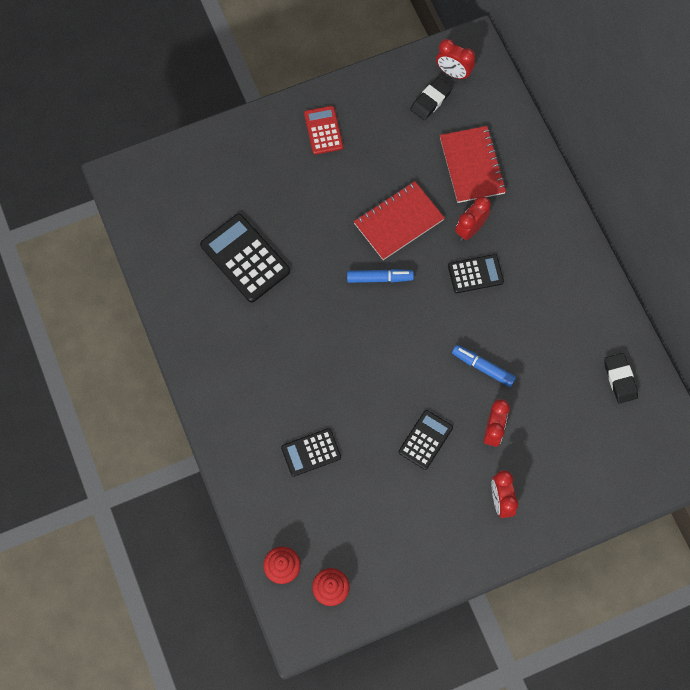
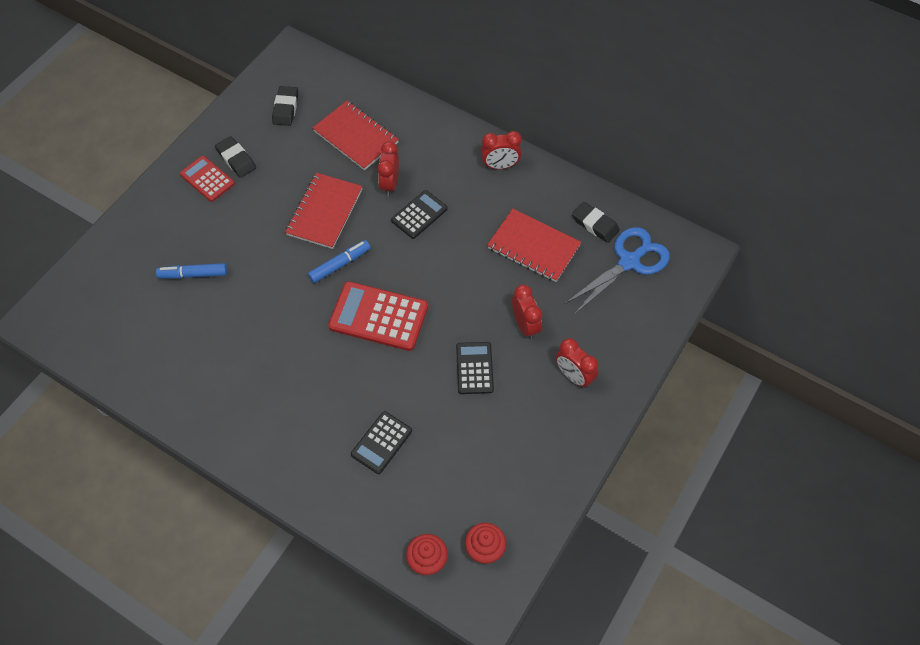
camera: 35 degrees left, 10 degrees down
black calculator [200,214,290,302] -> none
red clock [436,39,475,80] -> red clock moved to [481,131,522,169]
blue marker [452,345,516,387] -> blue marker moved to [156,263,227,279]
none -> black eraser [215,136,256,178]
none -> red calculator [328,281,428,351]
none -> red notebook [487,209,581,282]
none -> blue scissors [565,227,670,315]

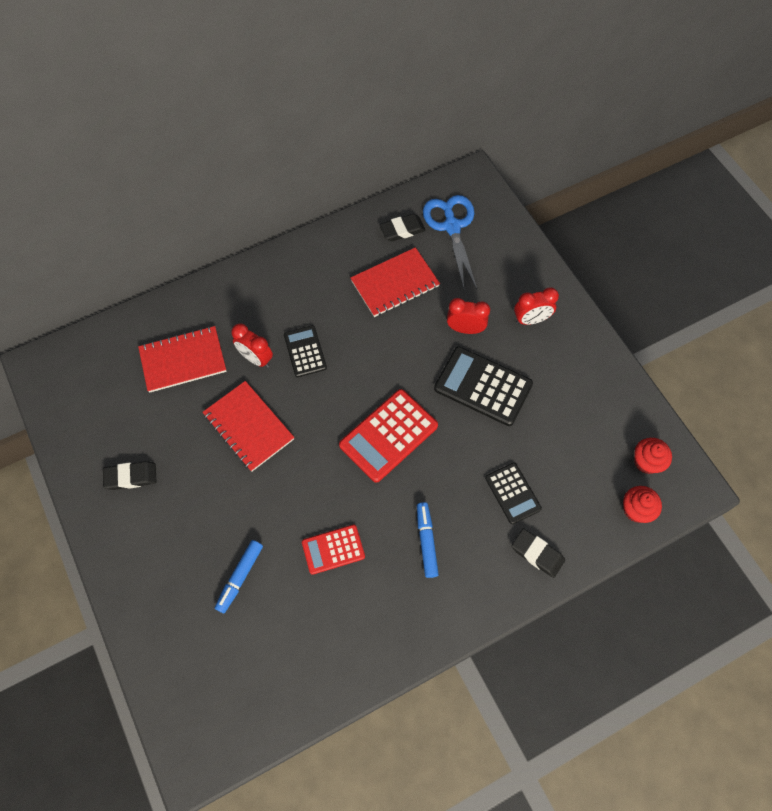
camera: 60 degrees left, 5 degrees up
red calculator [180,156,235,202] -> red calculator moved to [302,525,365,575]
black eraser [272,86,298,126] -> black eraser moved to [512,528,565,578]
blue marker [308,240,370,283] -> blue marker moved to [417,502,439,578]
black calculator [456,342,494,394] -> black calculator [434,347,533,426], size x1.65
red clock [481,131,522,169] -> none

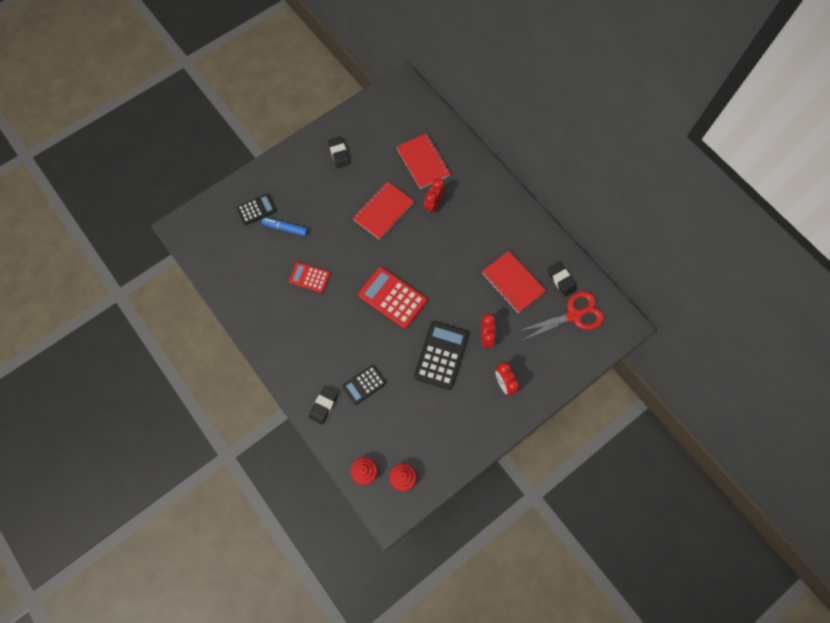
camera: 80 degrees right, 5 degrees up
black calculator [284,325,327,377] -> black calculator moved to [236,193,277,225]
red calculator [302,525,365,575] -> red calculator turned 45 degrees counterclockwise [289,262,330,293]
blue marker [417,502,439,578] -> none
blue scissors [423,195,477,289] -> red scissors [519,291,604,340]

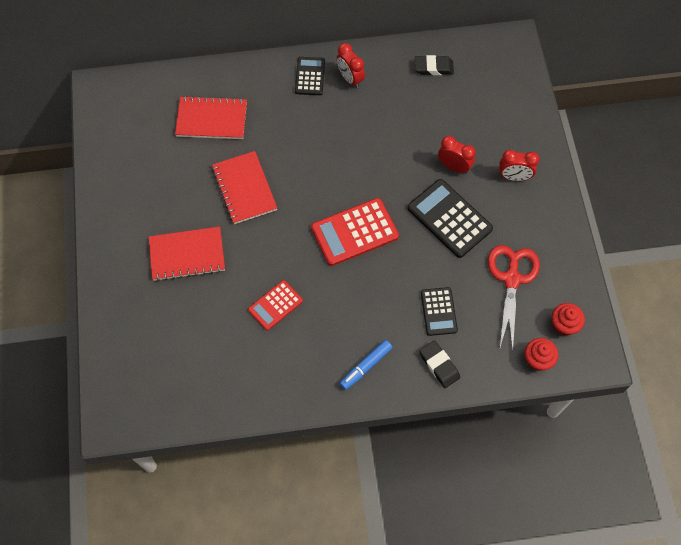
camera: 60 degrees left, 5 degrees down
black calculator [236,193,277,225] -> black calculator moved to [295,57,325,95]
blue marker [262,217,308,236] -> blue marker moved to [339,340,392,390]
black eraser [328,136,350,168] -> none
red clock [424,178,444,214] -> red clock moved to [337,43,365,88]
red notebook [482,251,546,313] -> red notebook moved to [149,227,225,281]
red scissors [519,291,604,340] -> red scissors moved to [488,245,540,352]

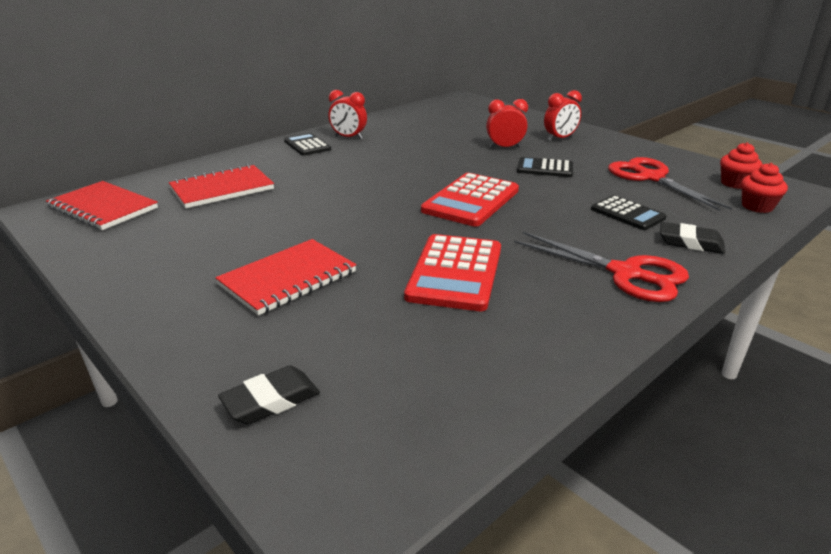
camera: 35 degrees left, 35 degrees down
red notebook [212,151,277,224] -> red notebook moved to [46,181,158,230]
red calculator [248,280,303,331] -> red calculator [404,234,501,311], size x1.65
blue marker [339,340,392,390] -> red scissors [514,232,689,302]
black calculator [407,179,493,258] -> black calculator [517,157,573,177], size x0.61
black eraser [415,55,454,75] -> black eraser moved to [218,366,320,425]

